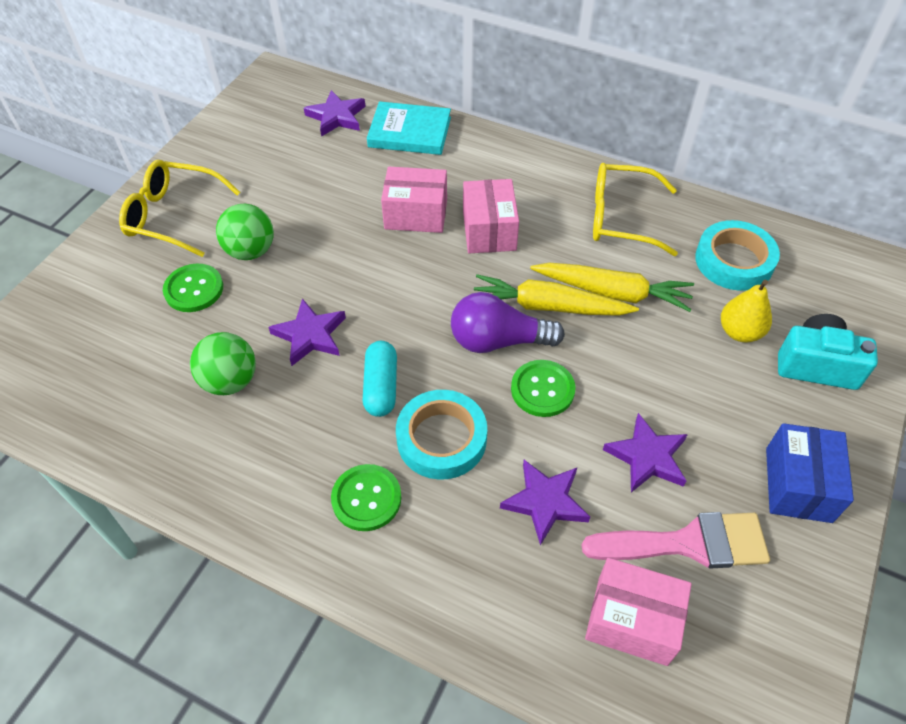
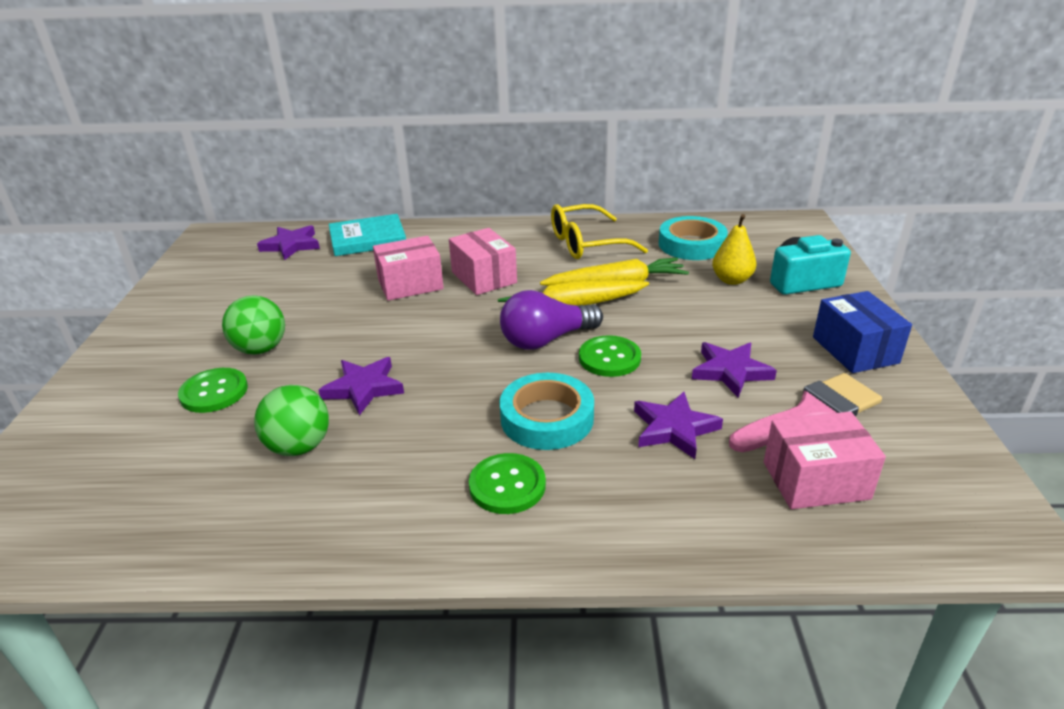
camera: 25 degrees left, 20 degrees down
yellow glasses [119,160,240,257] -> none
turquoise capsule [363,341,397,417] -> none

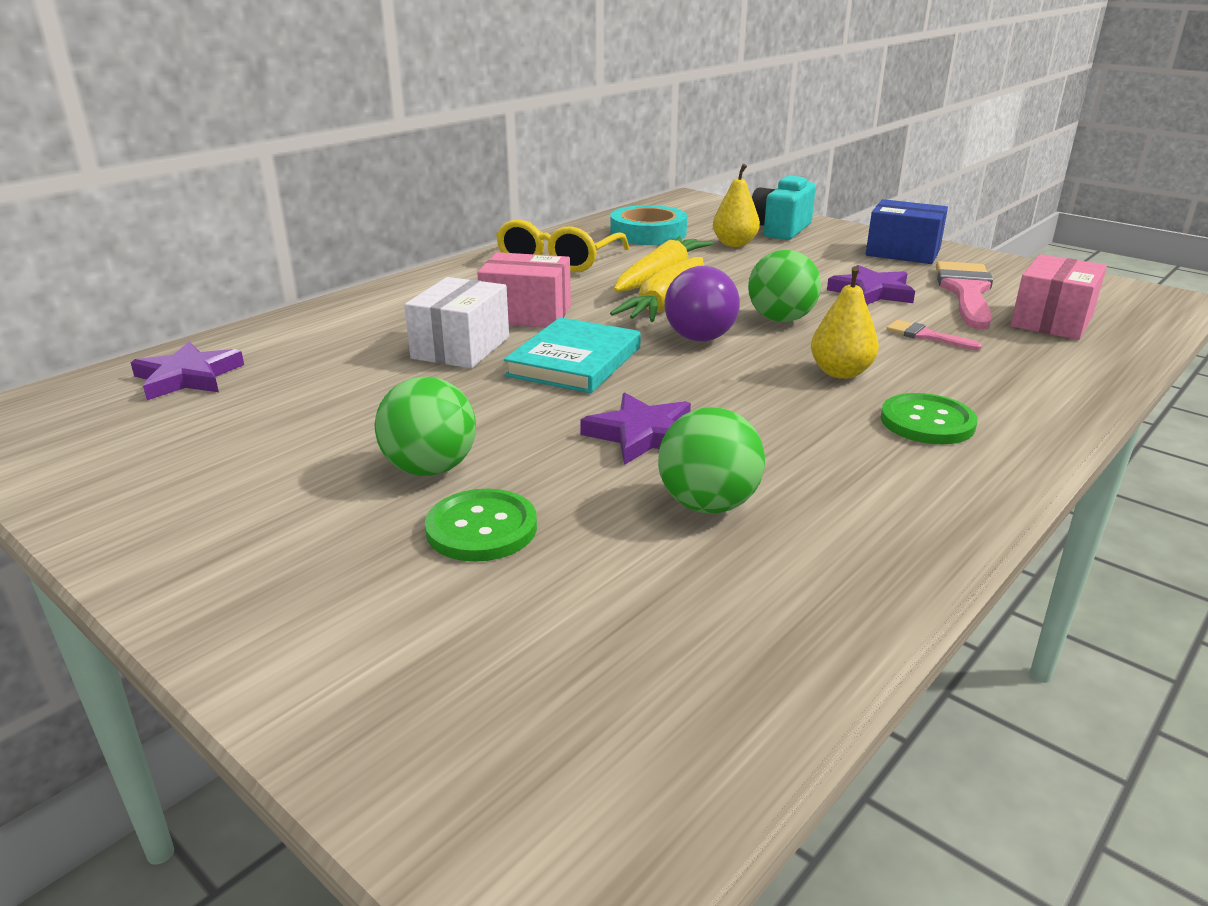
camera: 50 degrees left, 5 degrees down
turquoise book [329,214,406,256] -> turquoise book moved to [504,317,641,393]
pink box [373,236,444,301] -> white box [404,277,509,368]
turquoise tape [499,373,594,450] -> yellow pear [811,266,879,379]
green button [579,335,641,377] -> green ball [748,250,821,322]
purple star [634,392,723,459] -> pink brush [886,320,982,350]

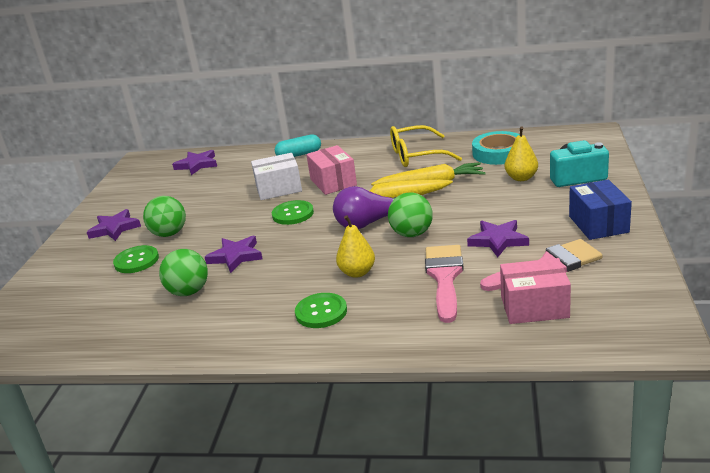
camera: 60 degrees right, 0 degrees up
turquoise book [504,317,641,393] -> green button [272,200,314,225]
pink brush [886,320,982,350] -> pink brush [425,245,464,323], size x2.06
none -> purple star [87,209,141,241]
none -> turquoise capsule [275,134,321,157]

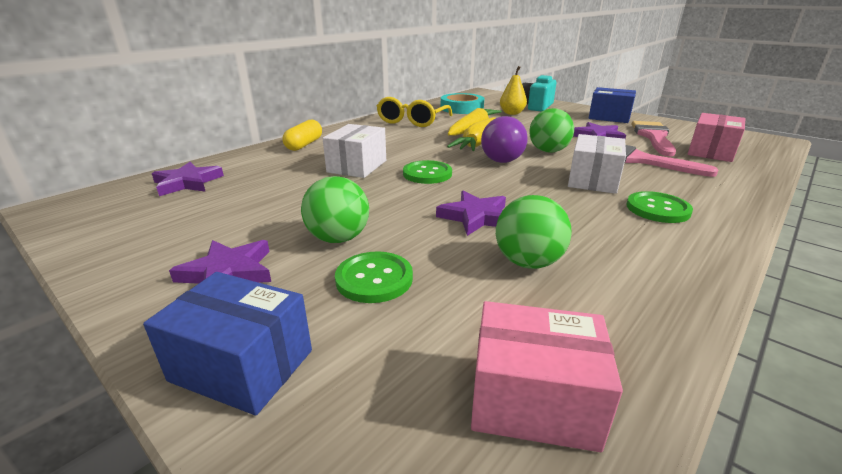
camera: 60 degrees left, 0 degrees up
turquoise capsule [275,134,321,157] -> yellow capsule [282,120,322,151]
pink box [306,145,357,195] -> pink box moved to [471,301,623,452]
yellow pear [336,215,375,278] -> white box [568,134,626,194]
none -> blue box [143,272,312,415]

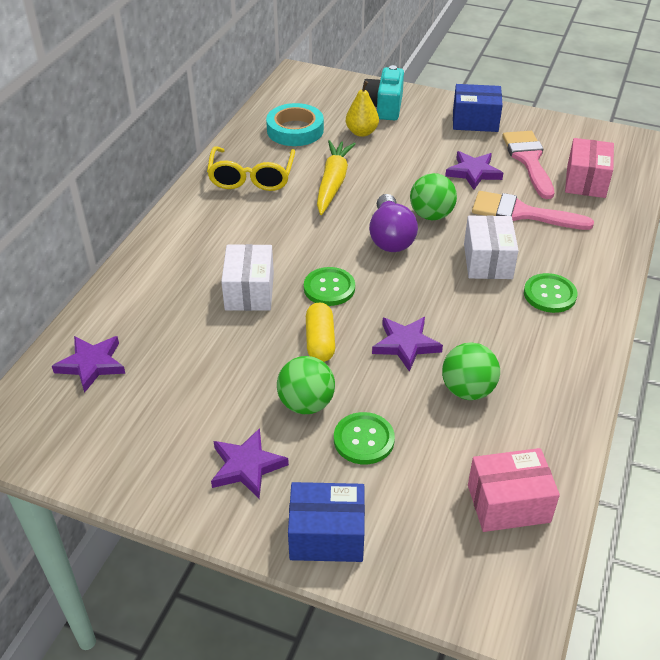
camera: 20 degrees left, 15 degrees up
yellow capsule [282,120,322,151] -> yellow capsule moved to [306,303,335,362]
yellow carrot [447,117,496,151] -> none

